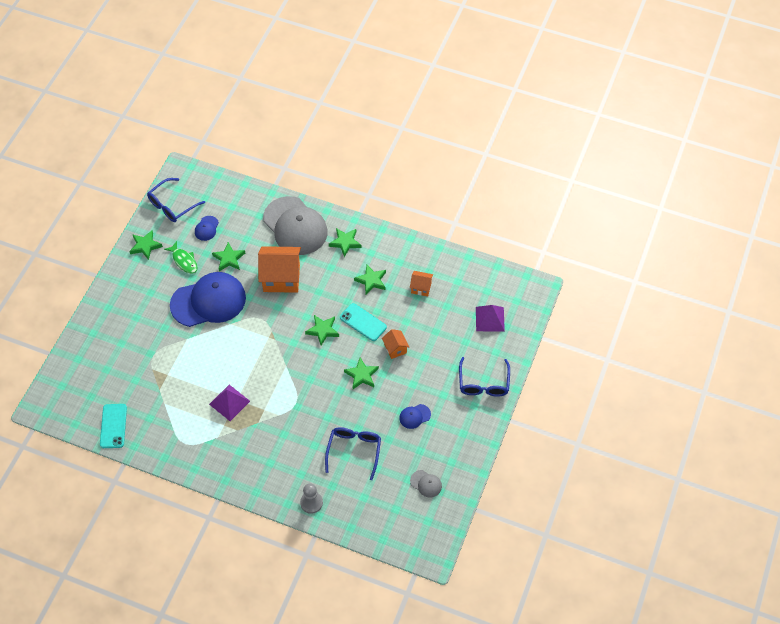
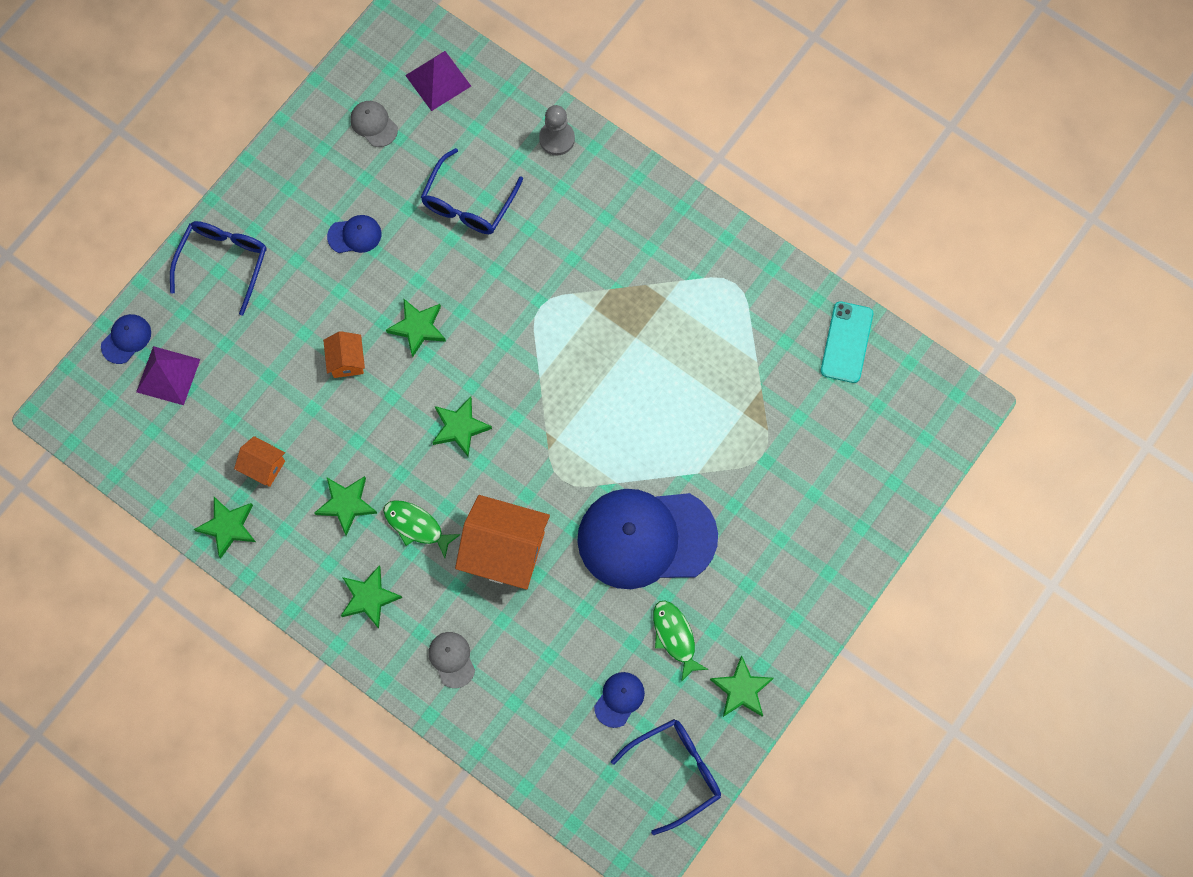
camera: 165 degrees left, 15 degrees up
purple pyramid [209,385,250,421] -> purple pyramid moved to [405,51,471,111]
green star [212,242,245,271] -> green star moved to [194,497,256,558]
grey cap [263,196,328,255] -> grey cap [428,632,475,688], size x0.41
turquoise phone [340,303,387,341] -> none
none -> blue cap [101,314,151,364]
none -> green fish [383,500,461,558]

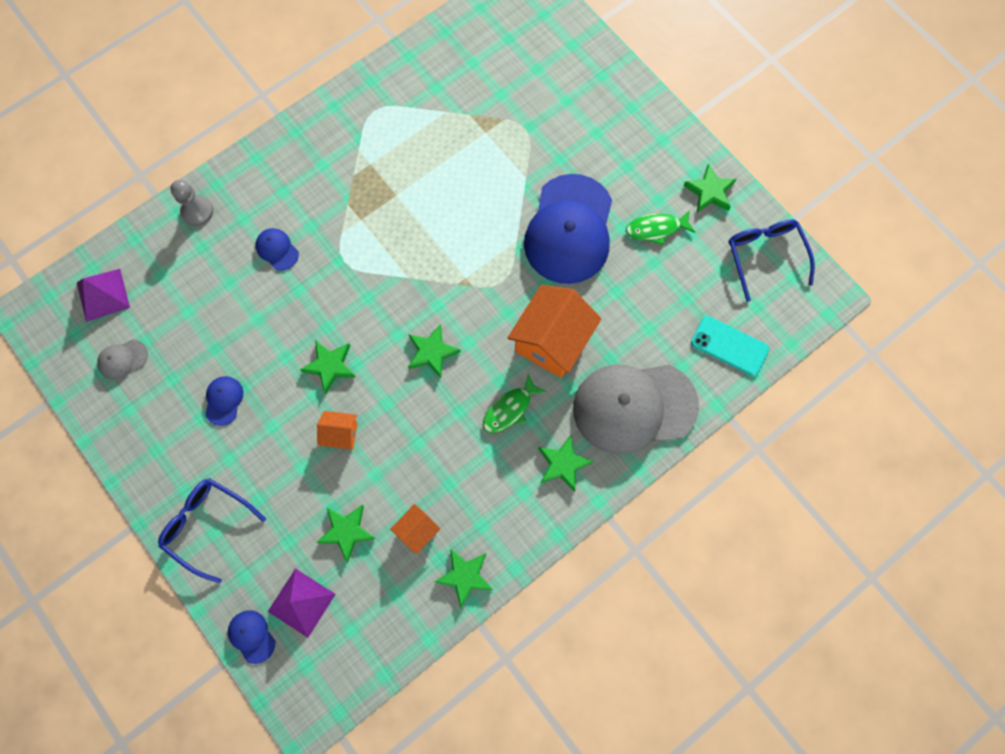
camera: 75 degrees left, 0 degrees up
green star [314,476,378,536] -> green star moved to [316,505,376,562]
blue glasses [421,148,523,234] -> none
grey cap [428,632,475,688] -> grey cap [573,365,699,454], size x2.47
blue cap [594,672,645,728] -> blue cap moved to [255,228,299,271]
turquoise phone [821,301,873,383] -> turquoise phone moved to [691,316,769,376]

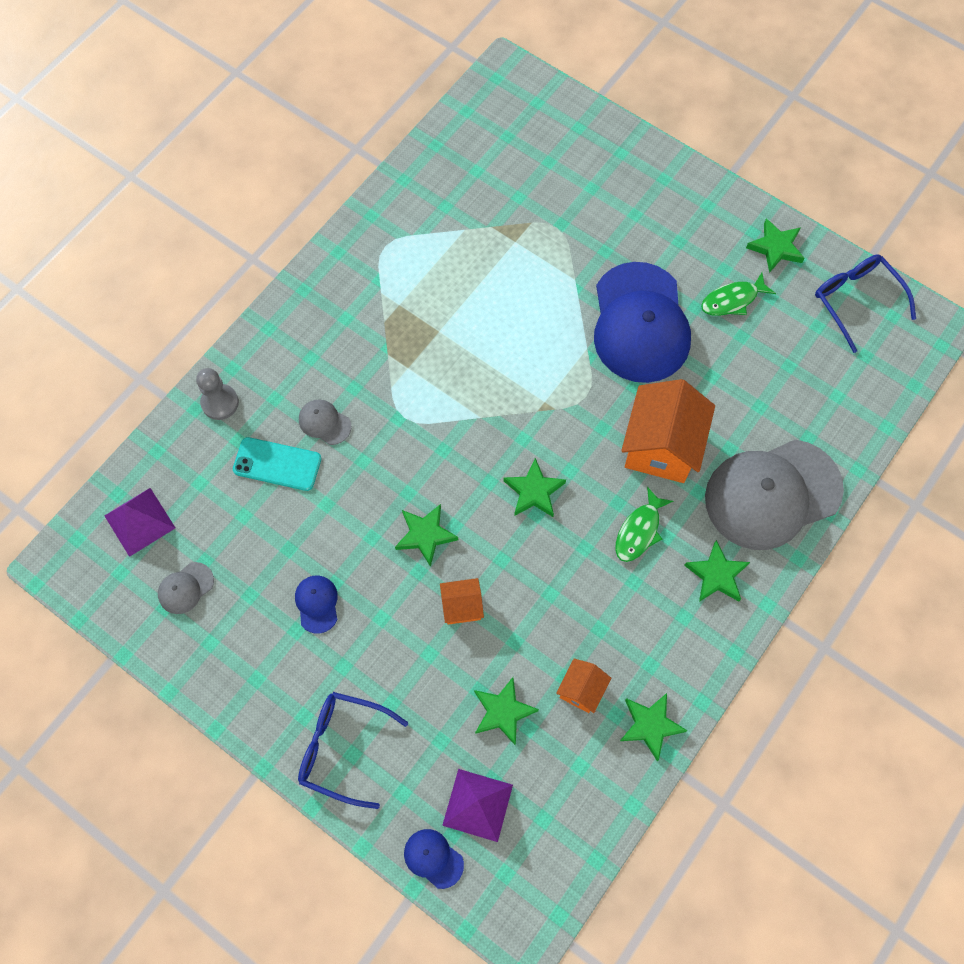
camera: 15 degrees left, 5 degrees down
blue cap [255,228,299,271] -> grey cap [299,399,352,445]
turquoise phone [691,316,769,376] -> turquoise phone moved to [233,437,321,491]

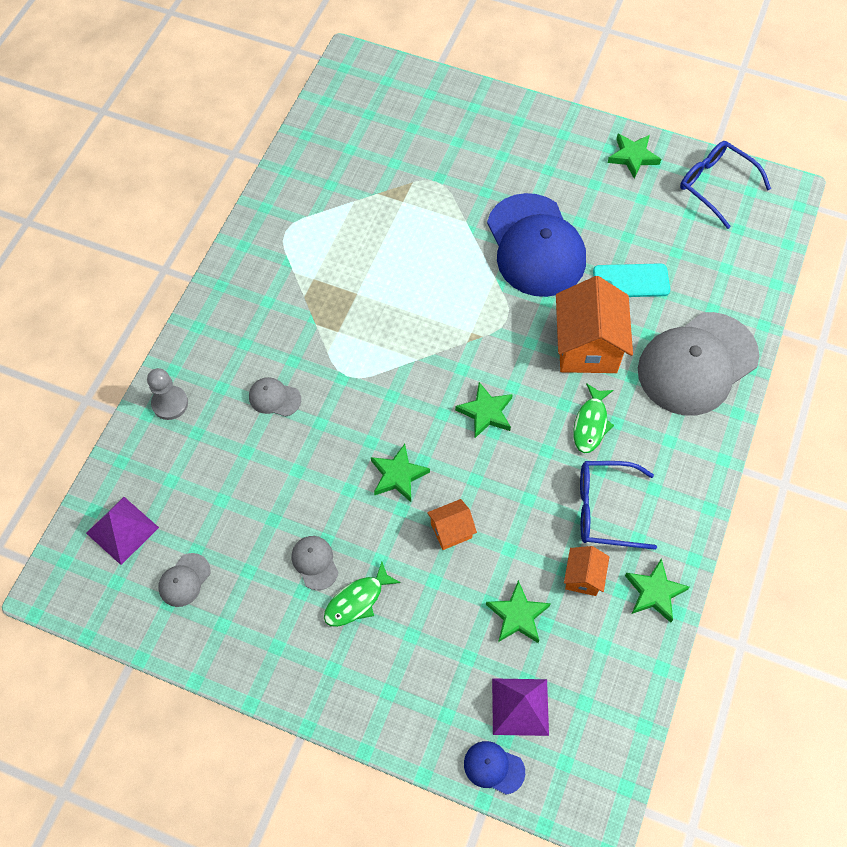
camera: 15 degrees left, 5 degrees down
turquoise phone [233,437,321,491] -> turquoise phone moved to [593,263,670,297]
blue cap [295,575,338,634] -> grey cap [292,536,338,590]
blue glasses [298,692,408,809] -> blue glasses moved to [580,461,657,550]
green star [684,540,750,602] -> none
green fish [701,272,776,316] -> green fish moved to [324,562,401,627]

